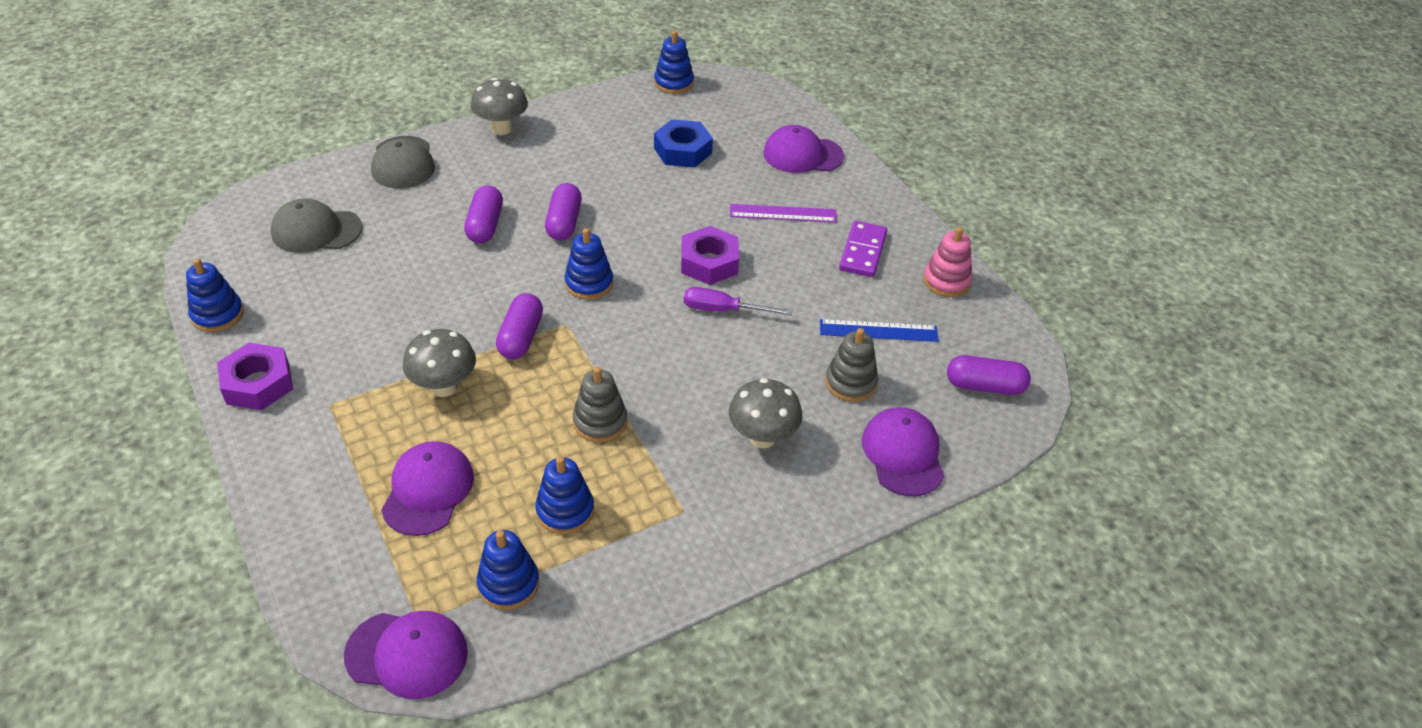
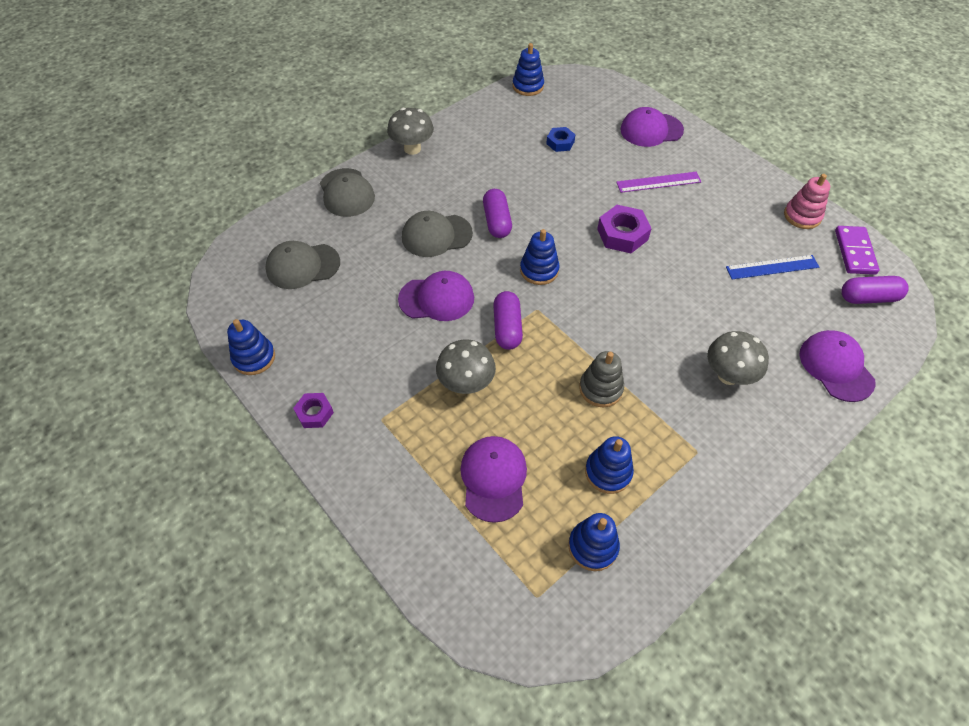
camera: 10 degrees left, 10 degrees up
purple nut [217,343,293,410] -> purple nut [293,393,334,428], size x0.61
purple cap [344,611,468,699] -> purple cap moved to [398,271,474,321]
purple capsule [464,185,503,243] -> grey cap [402,211,473,257]
blue nut [654,119,713,168] -> blue nut [546,127,576,152], size x0.61
purple screwdriver [684,287,792,315] -> none
grey stacking toy [825,328,878,402] -> none
purple domino [839,221,887,277] -> purple domino moved to [835,226,879,275]

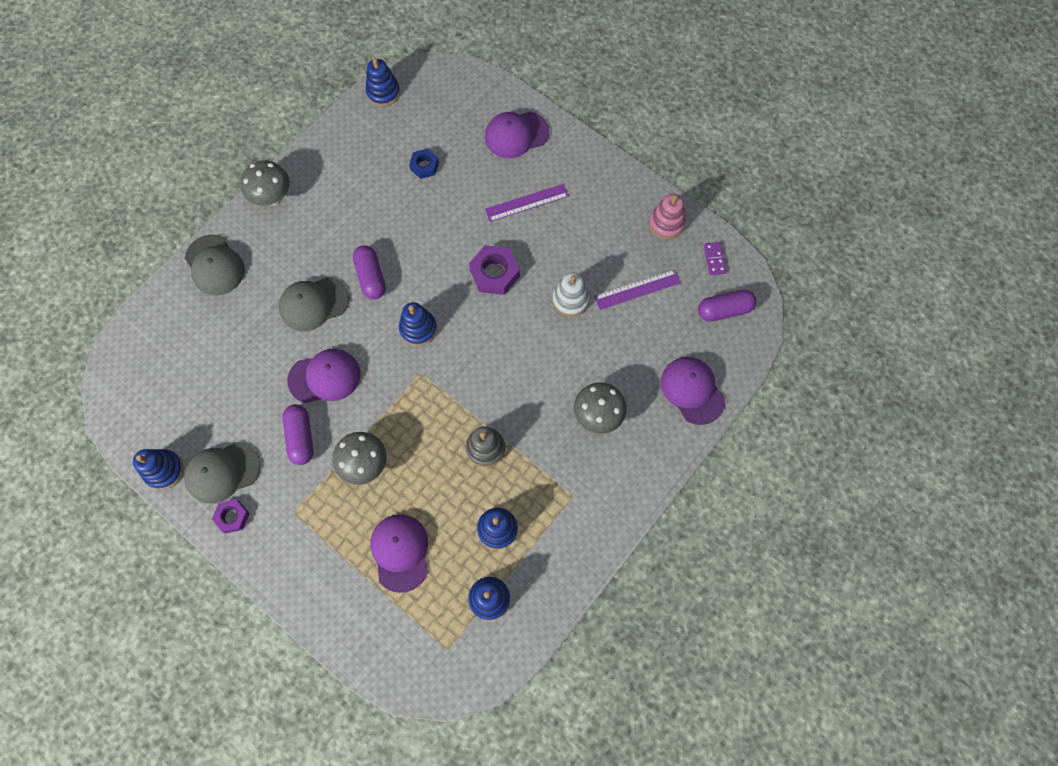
camera: 10 degrees left, 15 degrees up
grey cap [265,241,340,289] -> grey cap moved to [184,442,261,504]
purple capsule [493,291,523,350] -> purple capsule moved to [283,404,314,465]
blue ruler [726,255,819,279] -> purple ruler [594,269,681,310]
purple domino [835,226,879,275] -> purple domino [704,242,726,275], size x0.60
none -> white stacking toy [552,273,590,317]

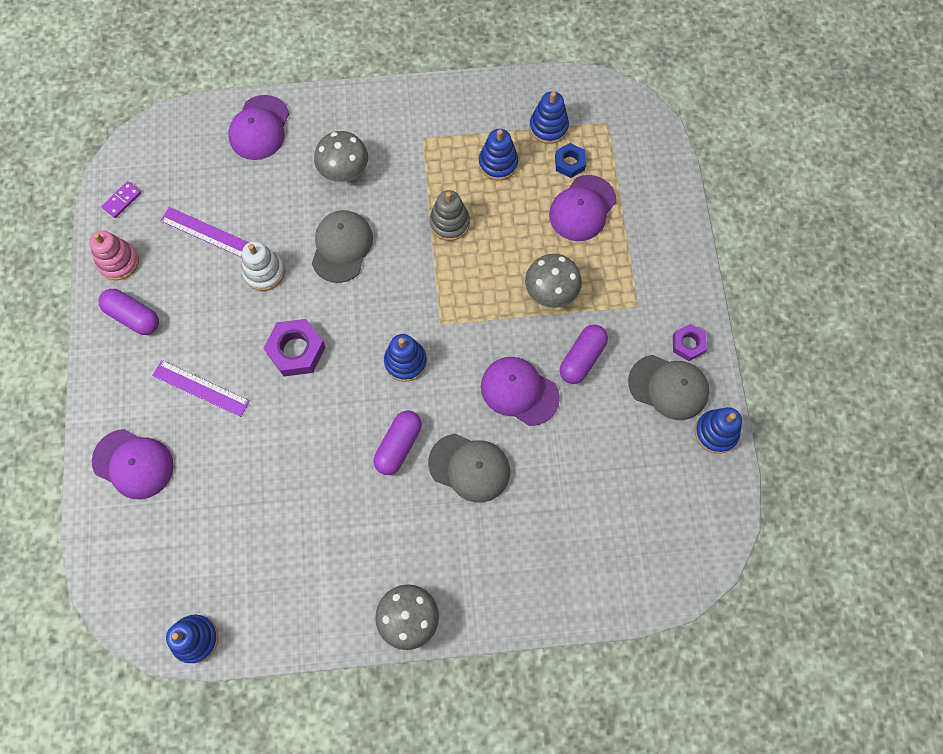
camera: 135 degrees left, 0 degrees up
grey cap [185,234,245,296] -> grey cap moved to [312,210,373,283]
blue nut [409,149,439,179] -> blue nut moved to [555,143,586,178]
purple capsule [698,290,756,322] -> purple capsule moved to [98,289,159,335]

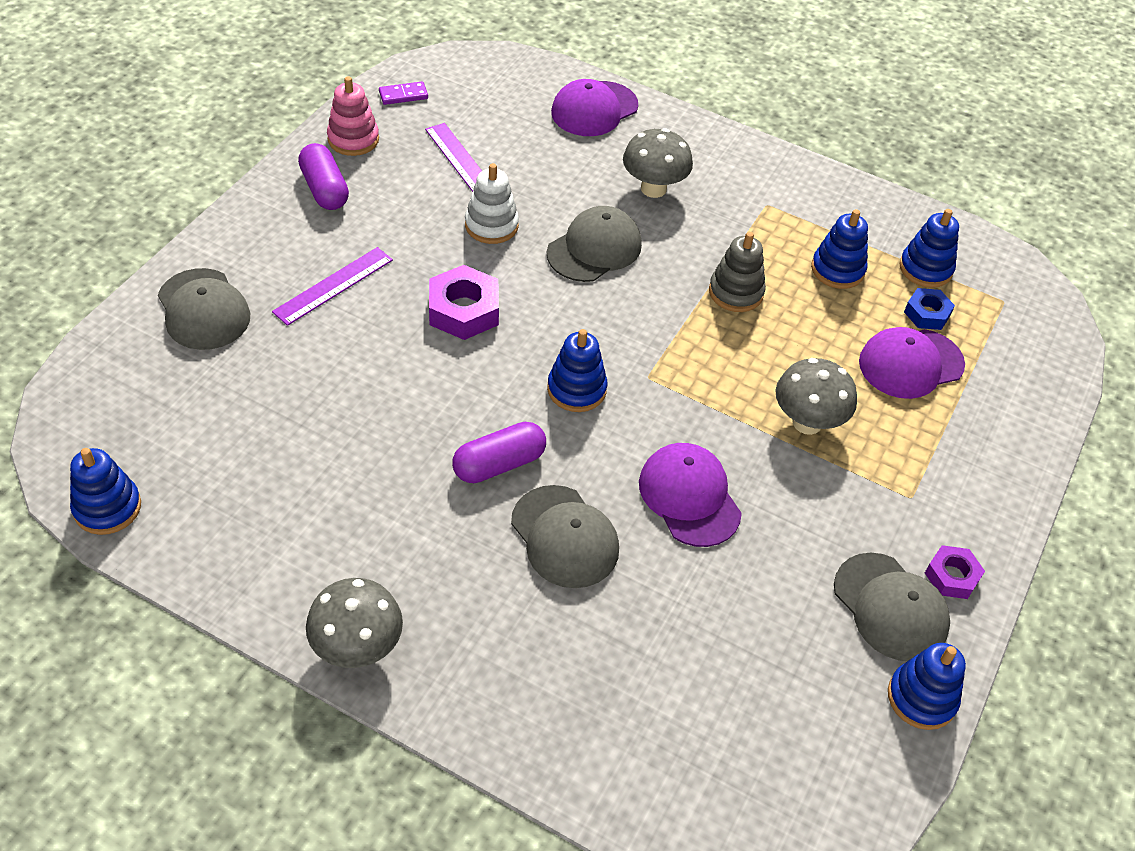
camera: 30 degrees right, 20 degrees down
purple cap [92,429,174,500] -> grey cap [158,268,250,350]
purple ruler [152,360,250,417] -> purple ruler turned 75 degrees clockwise [272,247,393,326]
purple capsule [560,324,608,384] -> none

